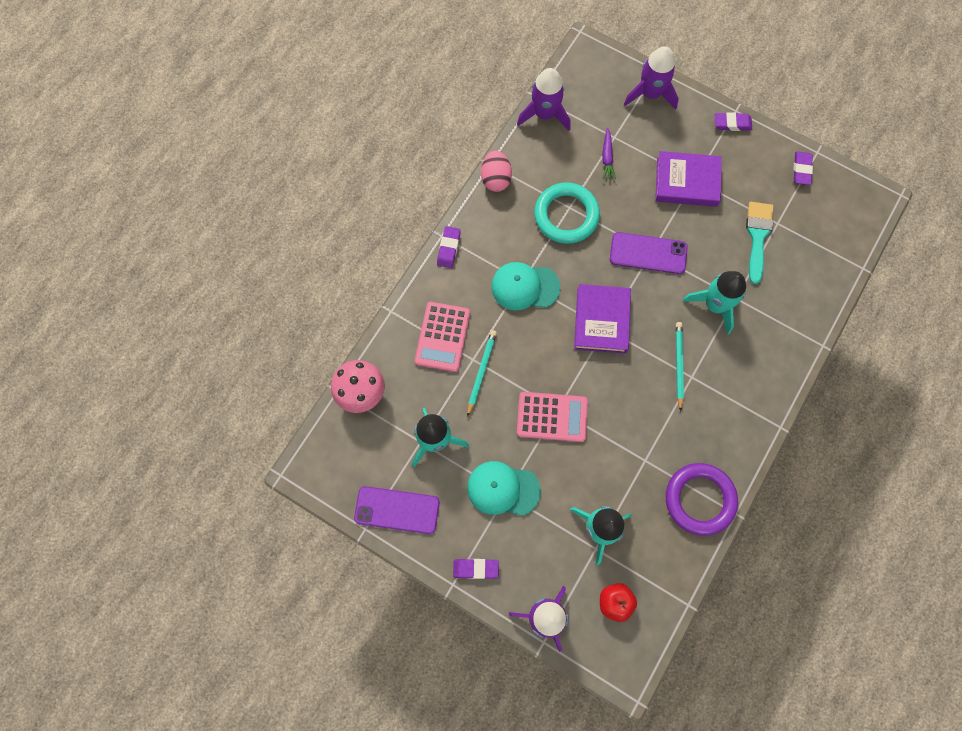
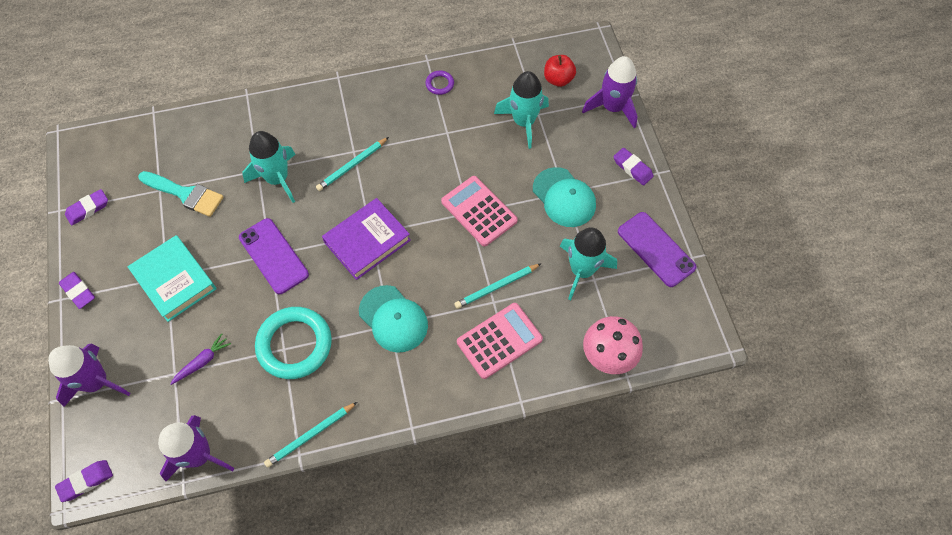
camera: 135 degrees left, 10 degrees down
purple eraser [437,226,461,268] -> purple eraser moved to [55,460,113,502]
pink egg [481,150,512,192] -> turquoise pencil [264,402,357,468]
purple book [655,151,722,207] -> turquoise book [127,235,216,322]
purple ring [666,463,738,536] -> purple ring [425,70,454,95], size x0.45
turquoise brush [746,202,773,284] -> turquoise brush turned 120 degrees counterclockwise [138,171,224,217]

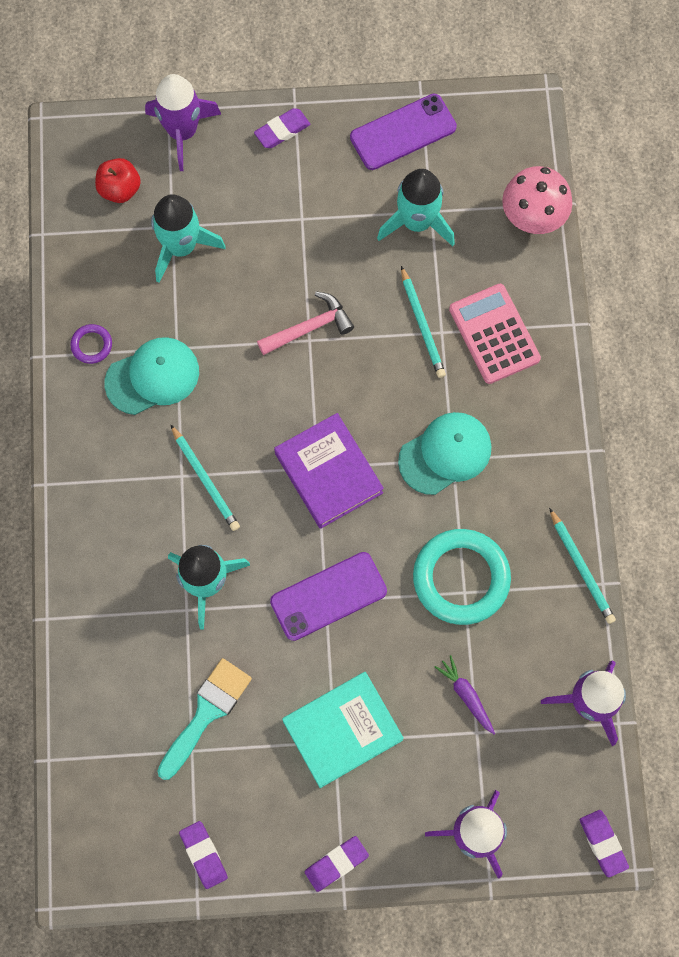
camera: 80 degrees left, 10 degrees up
pink calculator [441,176,518,246] -> pink hammer [257,291,354,355]
turquoise cap [533,167,596,227] -> turquoise cap moved to [104,337,199,415]

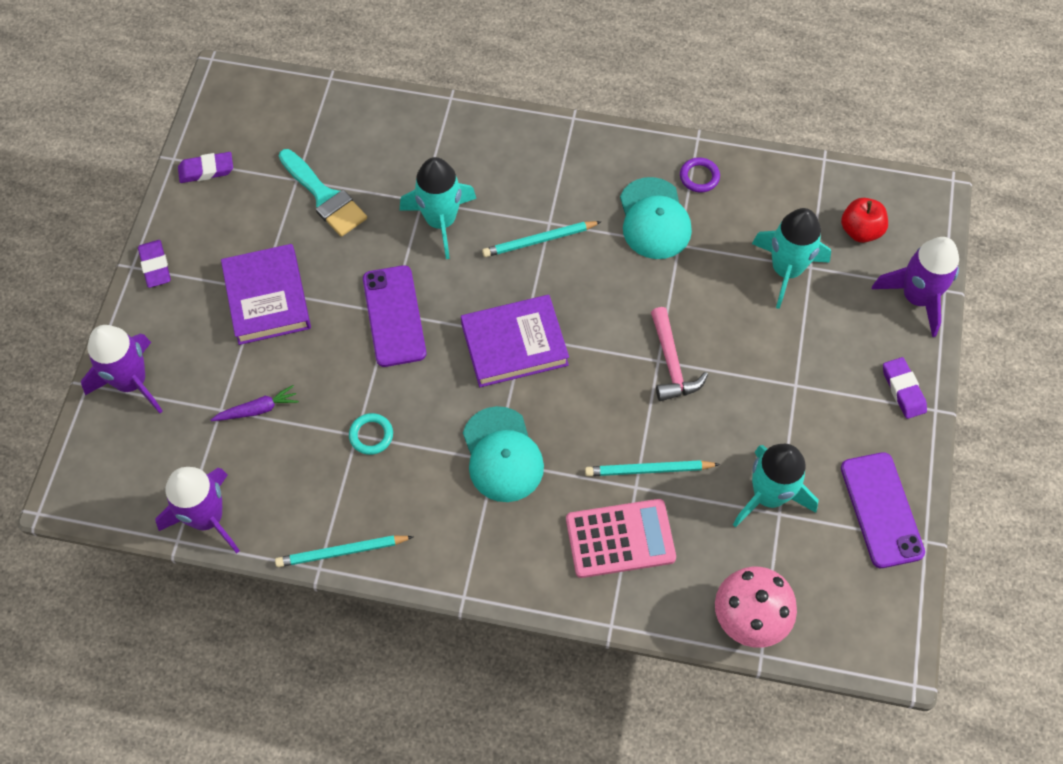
camera: 105 degrees right, 10 degrees down
turquoise book [282,672,404,788] -> purple book [221,244,311,345]
turquoise ring [413,529,511,625] -> turquoise ring [349,413,393,455], size x0.45
purple eraser [580,810,629,877] -> none

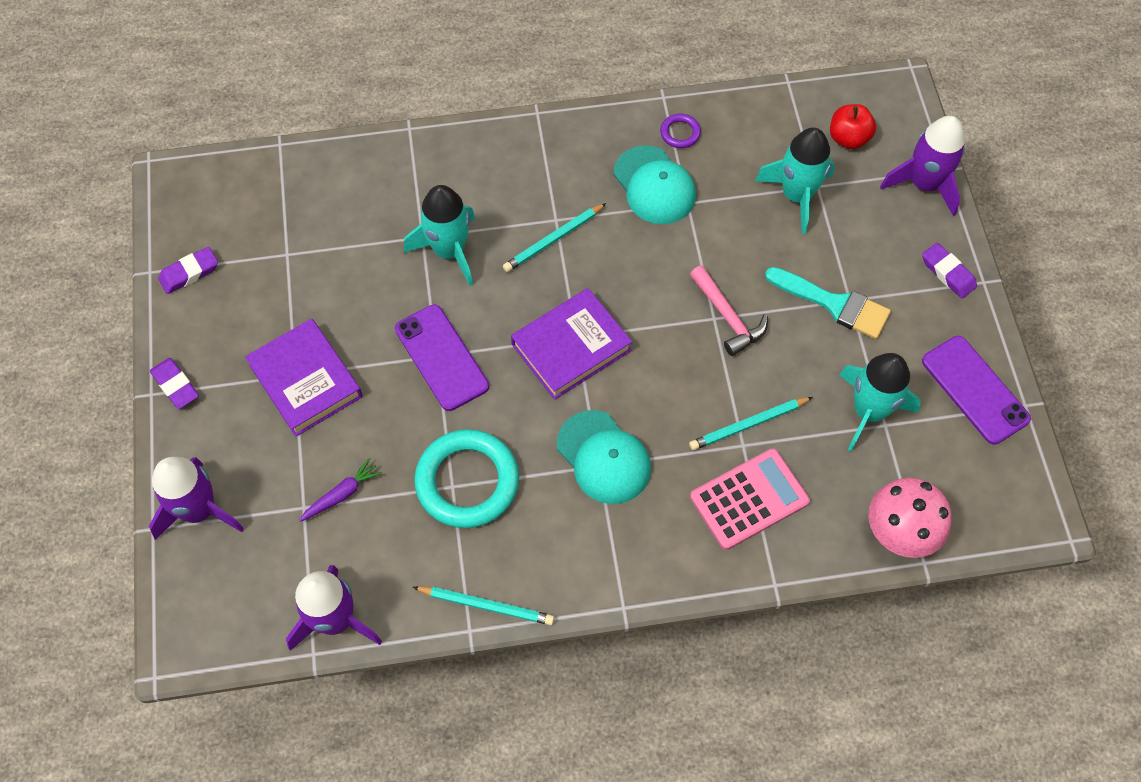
camera: 20 degrees left, 0 degrees up
turquoise pencil [275,535,414,567] -> turquoise pencil turned 135 degrees counterclockwise [413,586,554,625]
turquoise brush [279,149,367,237] -> turquoise brush moved to [765,267,891,339]
turquoise ring [349,413,393,455] -> turquoise ring [414,429,519,528], size x2.24

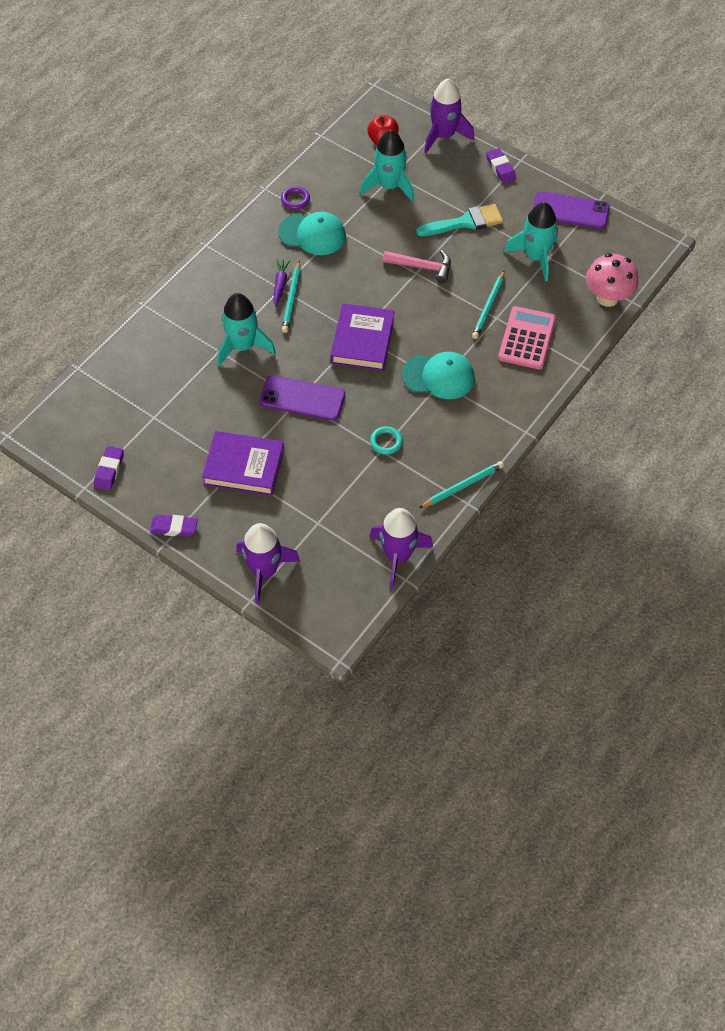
camera: 45 degrees left, 5 degrees down
purple carrot [299,458,382,522] -> purple carrot moved to [273,259,290,307]
turquoise ring [414,429,519,528] -> turquoise ring [370,426,403,455], size x0.45
purple eraser [922,243,977,298] -> purple eraser turned 60 degrees clockwise [486,148,516,183]

